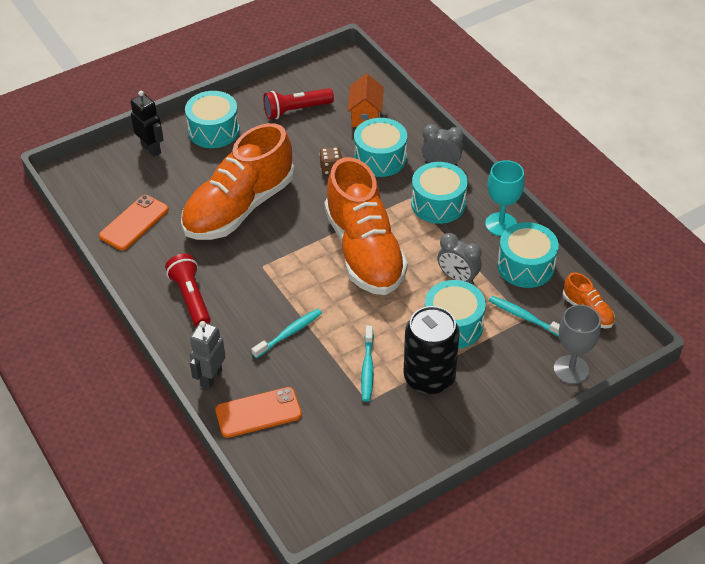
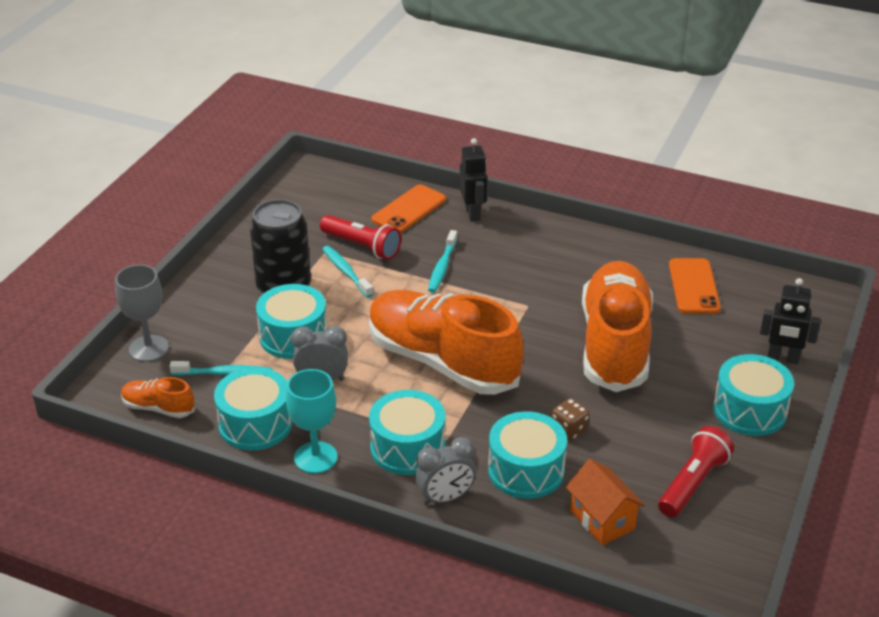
camera: 145 degrees right, 10 degrees down
red flashlight [165,254,211,327] -> red flashlight moved to [320,215,401,260]
grey robot [190,321,226,390] -> black robot [460,138,487,222]

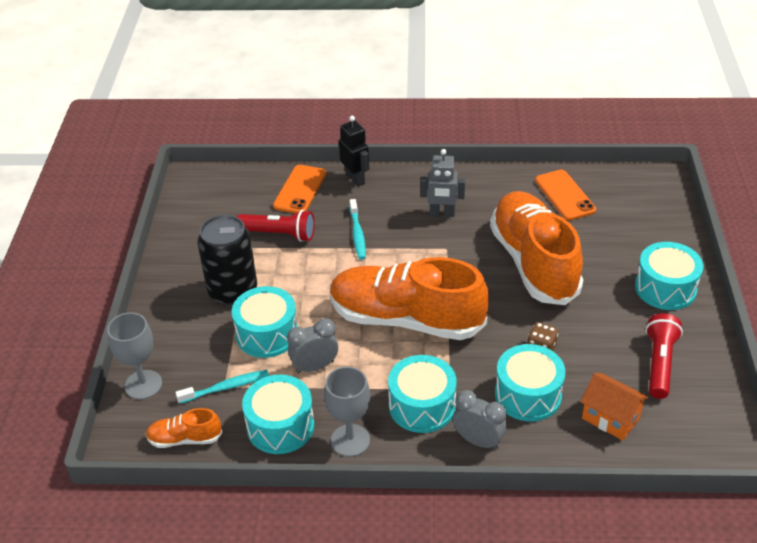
camera: 20 degrees left, 5 degrees up
turquoise goblet [286,369,337,474] -> grey goblet [324,366,370,457]
turquoise toothbrush [322,246,373,298] -> none
grey clock [415,437,476,506] -> grey clock turned 105 degrees counterclockwise [453,390,507,450]
black robot [760,278,821,364] -> none
none -> grey robot [420,149,465,217]

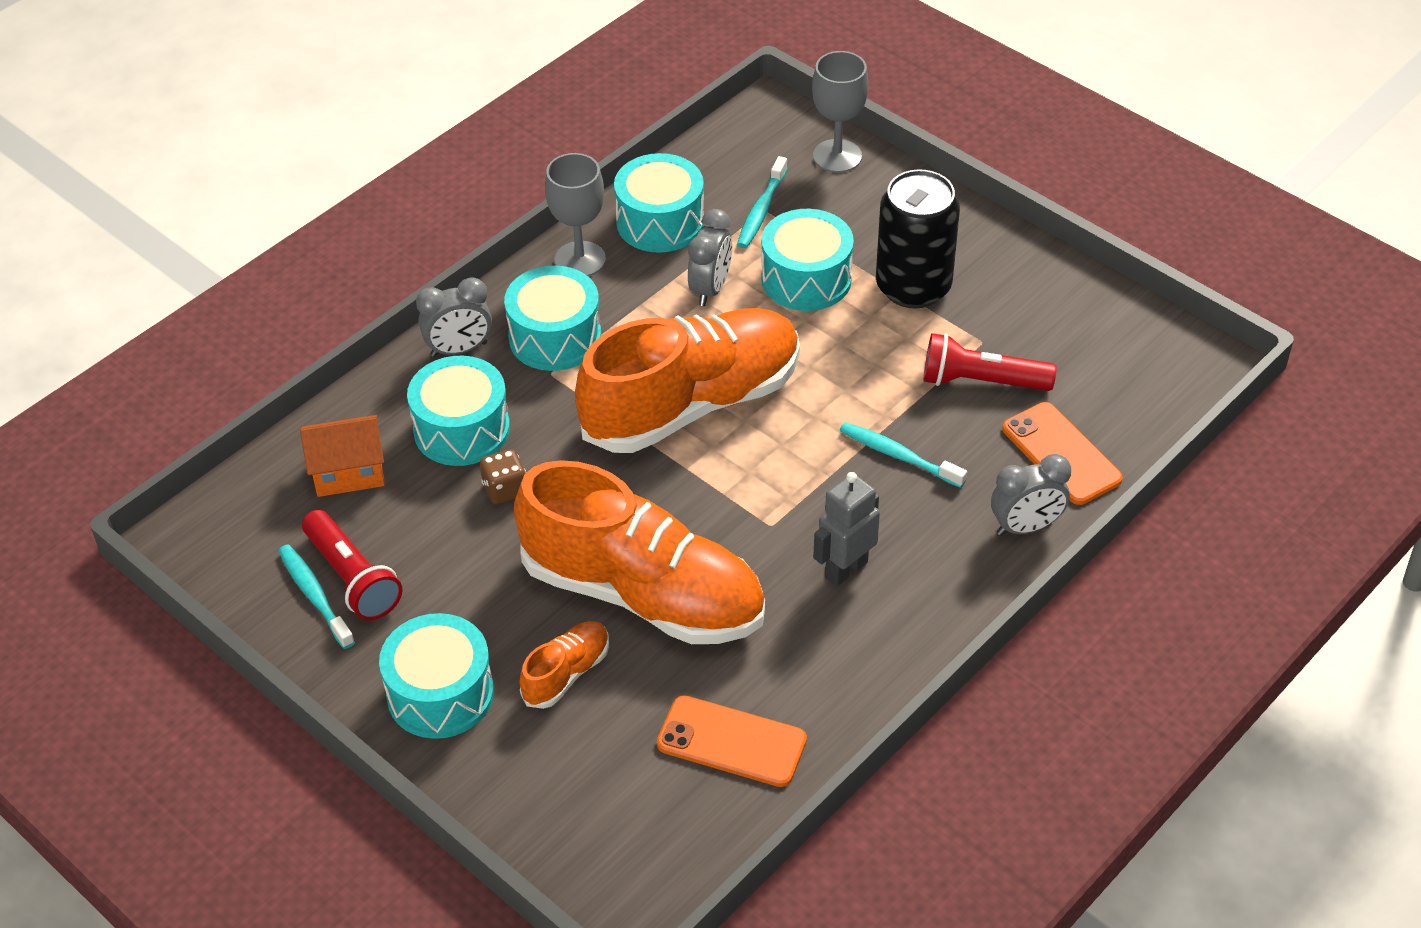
camera: 130 degrees right, 5 degrees up
orange shoe [146,408,222,448] -> orange shoe moved to [519,621,609,709]
red flashlight [237,210,315,242] -> red flashlight turned 45 degrees clockwise [923,333,1057,391]
black robot [339,116,369,187] -> grey clock [991,454,1071,536]
none -> turquoise toothbrush [278,544,355,649]

